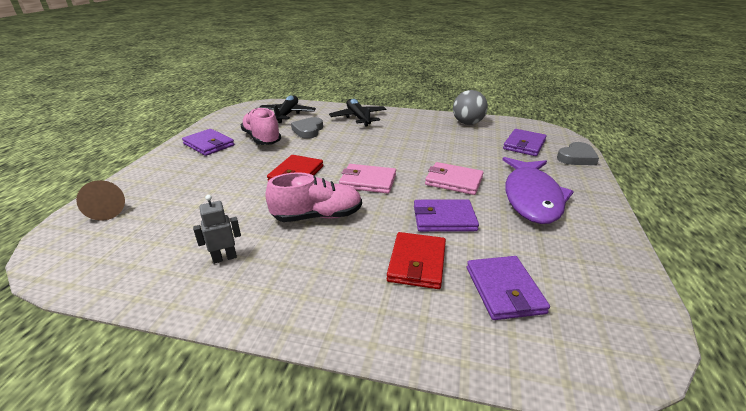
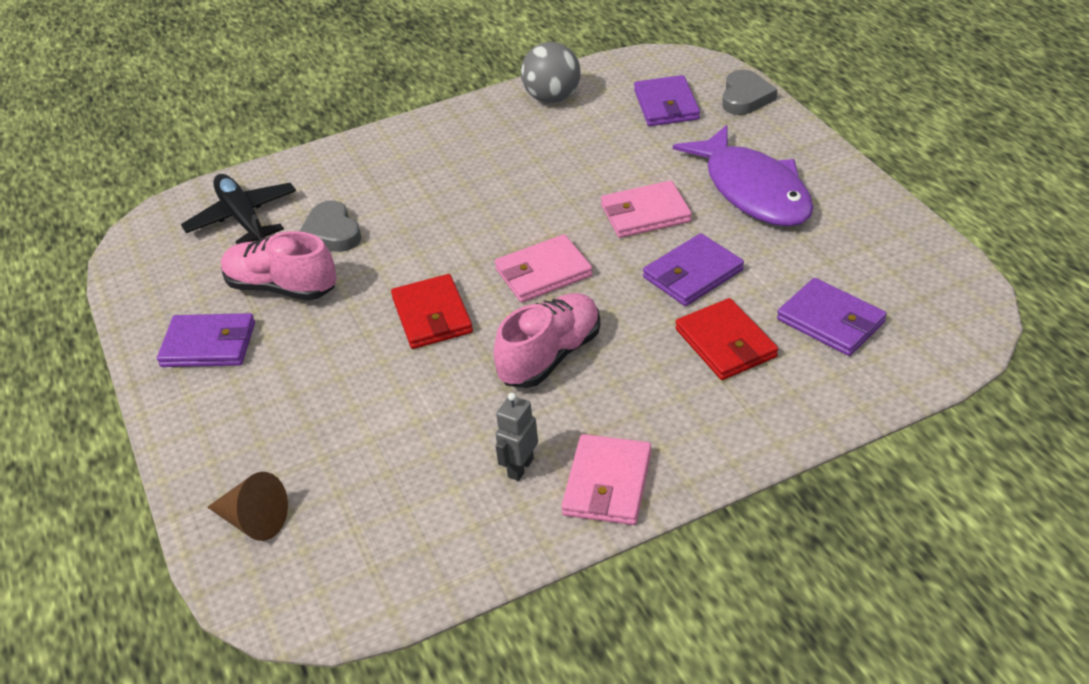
camera: 35 degrees left, 10 degrees up
black plane [329,99,386,127] -> none
none -> pink wallet [561,434,651,525]

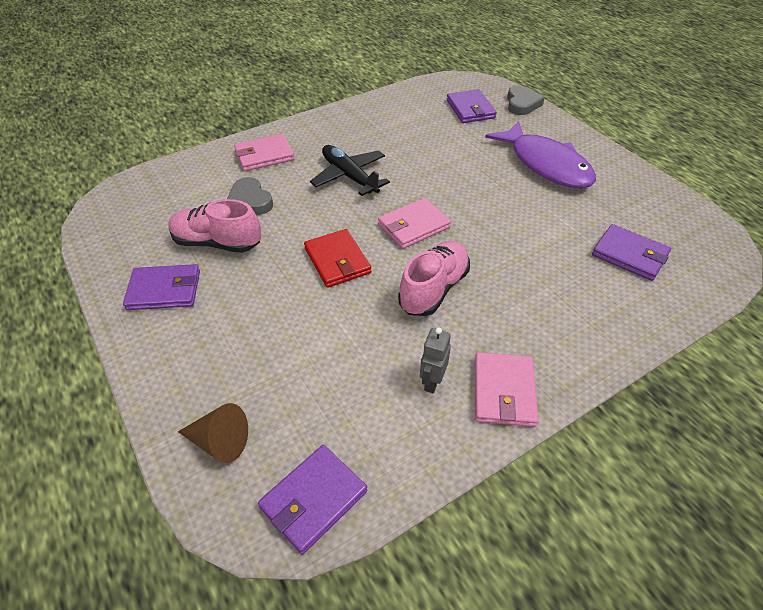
camera: 10 degrees left, 5 degrees up
black plane [181,174,296,244] -> black plane moved to [310,145,390,196]
grey ball [521,42,580,103] -> none
pink wallet [601,181,692,238] -> pink wallet moved to [234,134,294,171]
purple wallet [643,233,744,306] -> purple wallet moved to [258,445,367,555]
red wallet [675,298,778,380] -> none

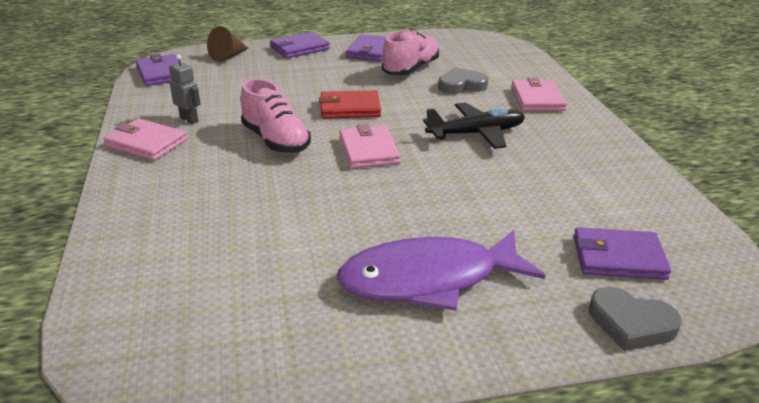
camera: 110 degrees right, 15 degrees down
purple wallet [592,224,671,281] -> purple wallet moved to [270,32,330,58]

